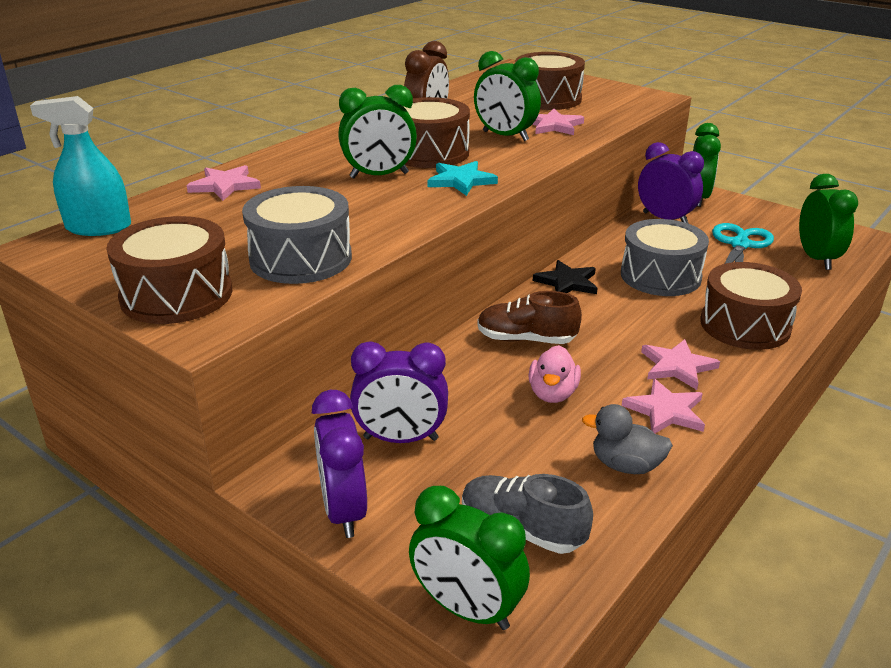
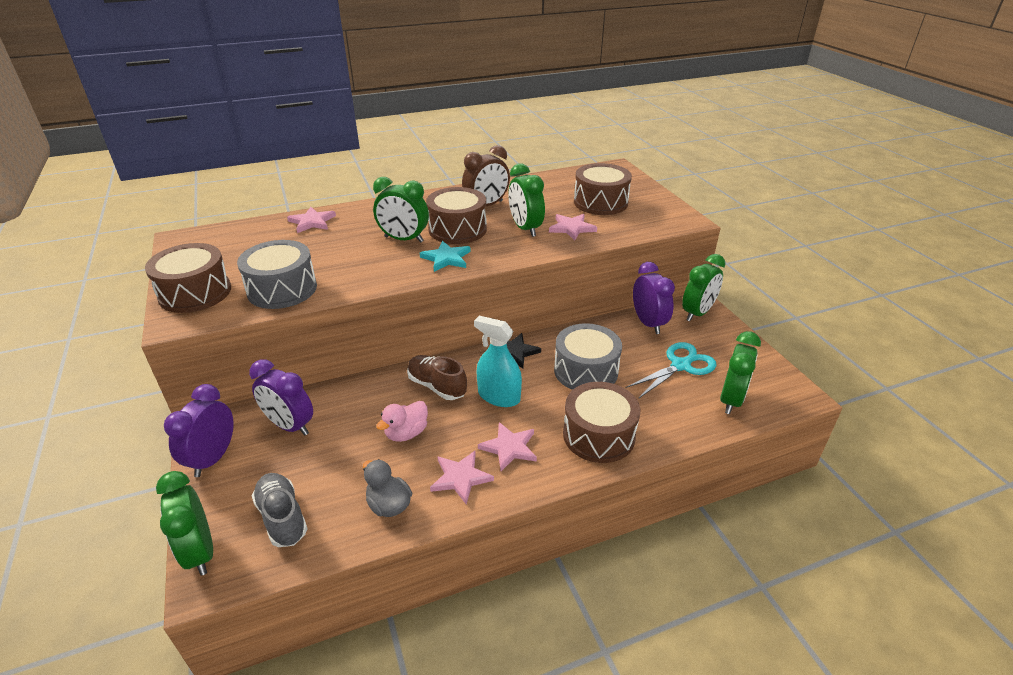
camera: 30 degrees right, 5 degrees up
turquoise spray bottle [30,96,131,236] -> turquoise spray bottle moved to [474,316,522,407]

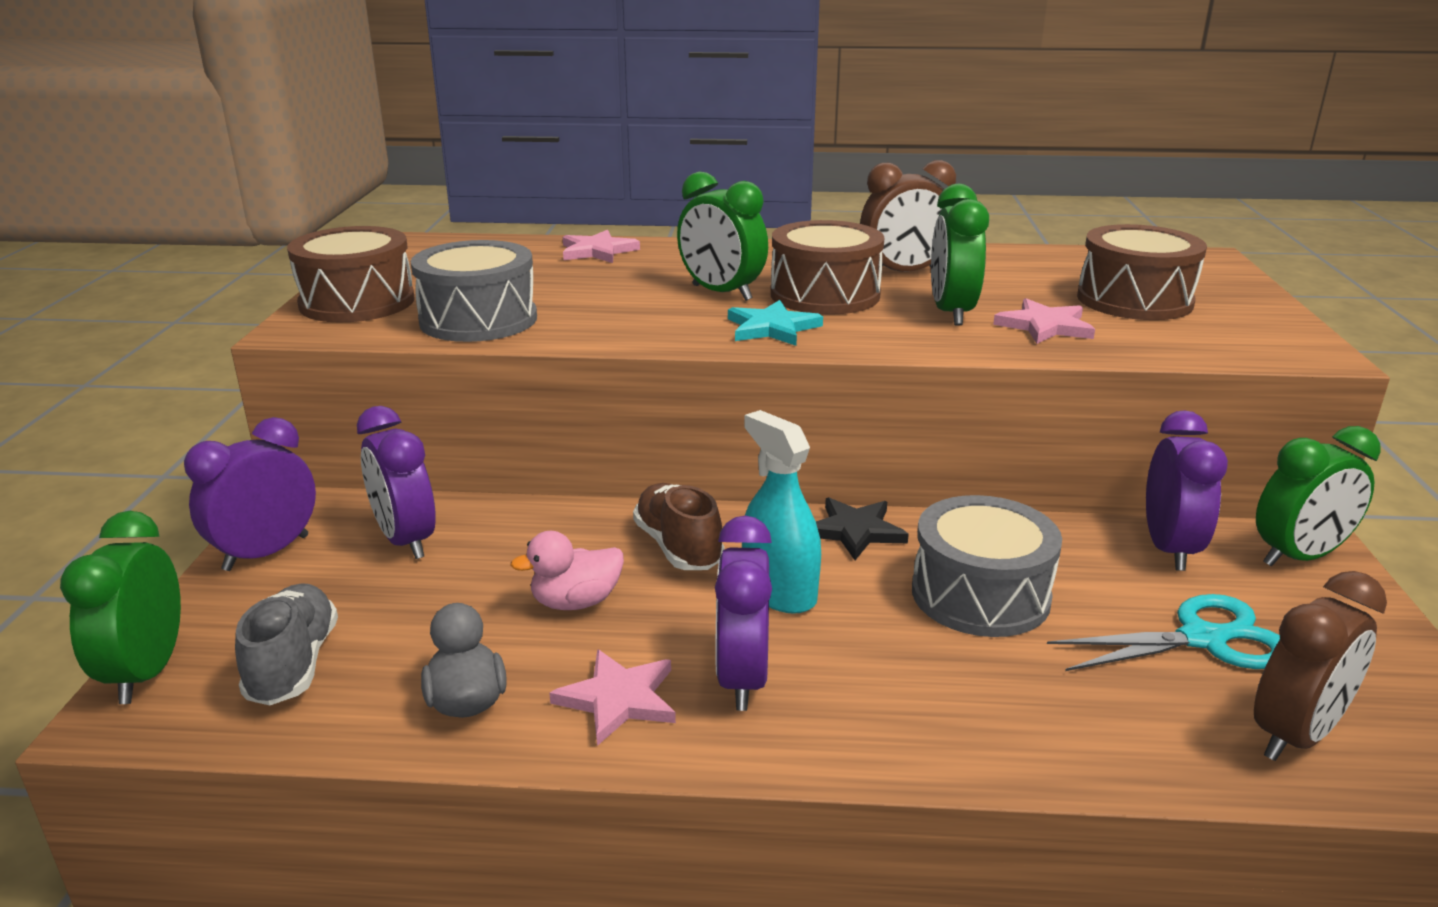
camera: 25 degrees right, 10 degrees down
pink star [478,422,537,471] -> purple clock [715,515,772,711]
brown drum [563,382,640,463] -> none
green clock [720,331,761,414] -> brown clock [1254,571,1387,761]

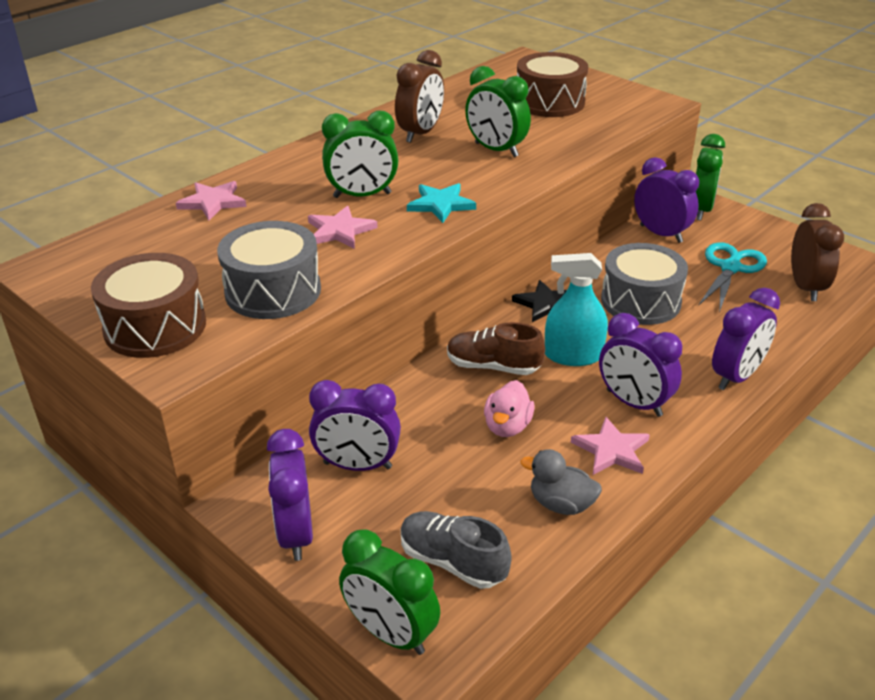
camera: 50 degrees left, 10 degrees up
brown drum [771,220,884,314] -> none
pink star [993,298,1095,344] -> pink star moved to [308,206,378,249]
none -> purple clock [712,288,780,390]

